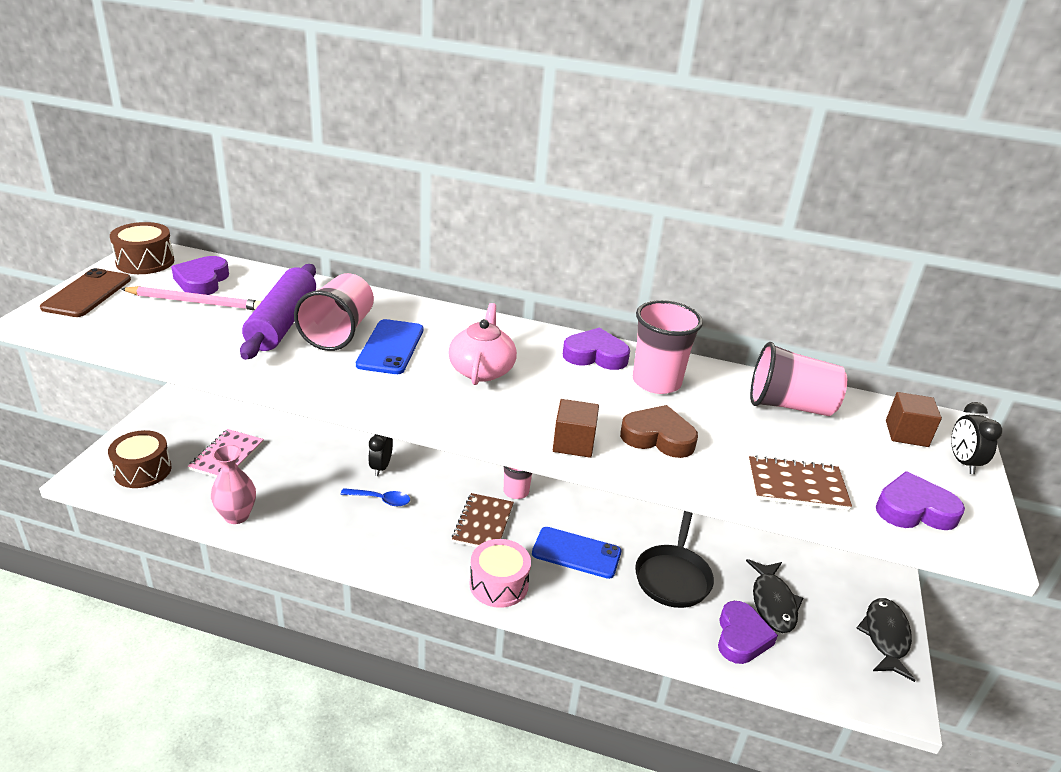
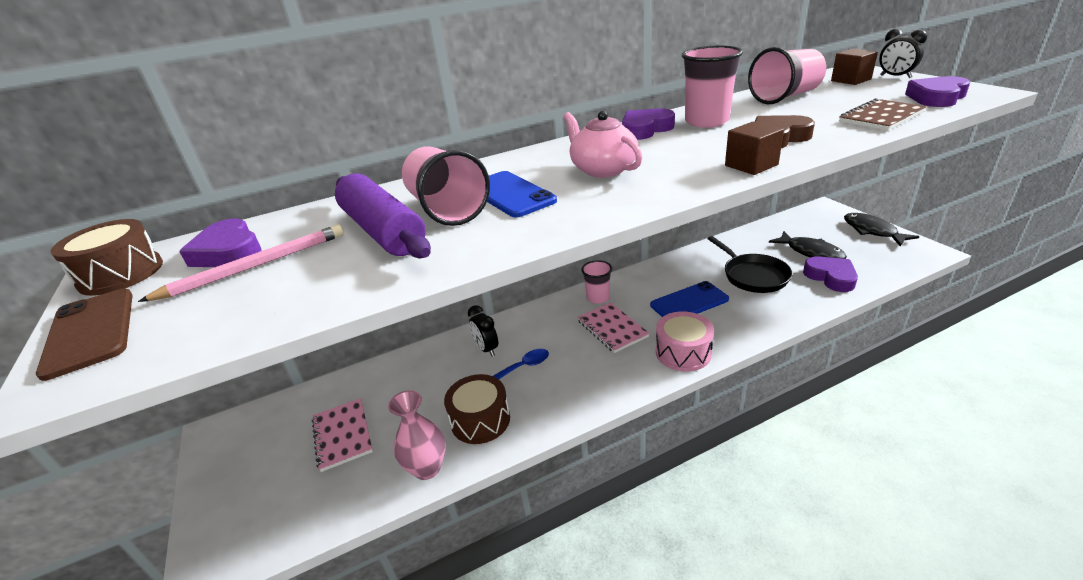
camera: 35 degrees left, 0 degrees up
brown drum [108,430,172,488] -> brown drum moved to [444,374,510,444]
brown notebook [452,493,514,547] -> pink notebook [577,302,650,353]

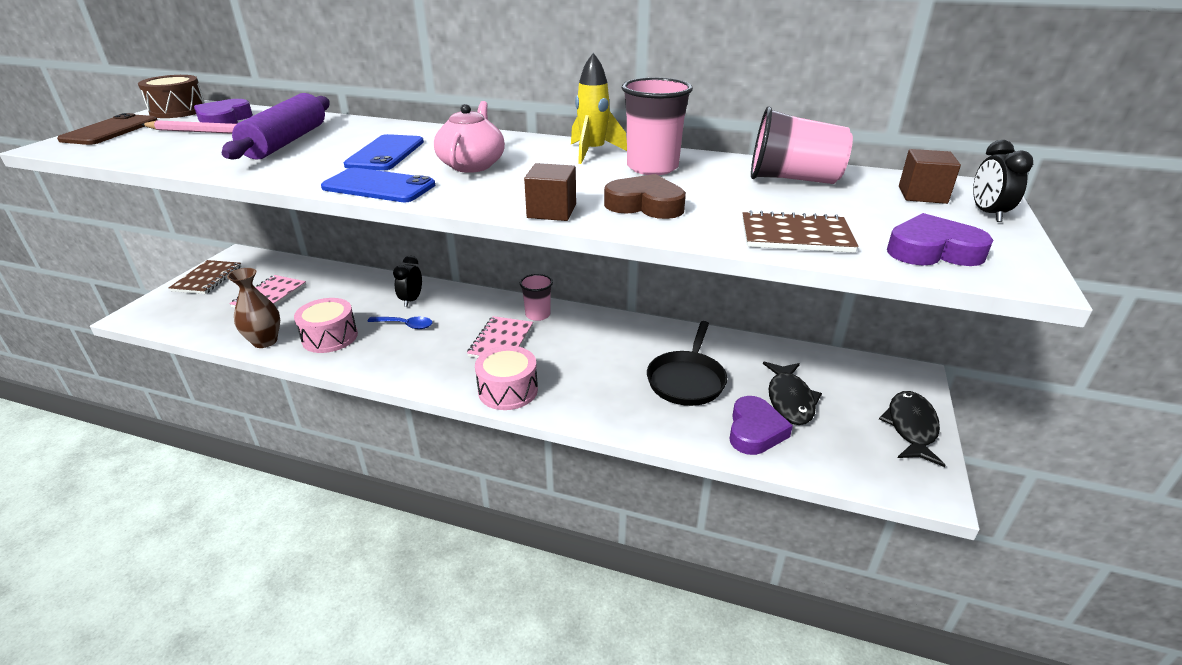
camera: 40 degrees right, 0 degrees up
pink vase [388,391,446,480] -> brown vase [227,268,280,348]
pink cup [402,146,490,226] -> none
brown drum [444,374,510,444] -> pink drum [294,298,358,353]
purple heart [622,109,675,140] -> yellow rocket [571,53,627,164]
blue phone [650,281,729,317] -> blue phone moved to [321,168,435,202]
none -> brown notebook [169,260,241,294]

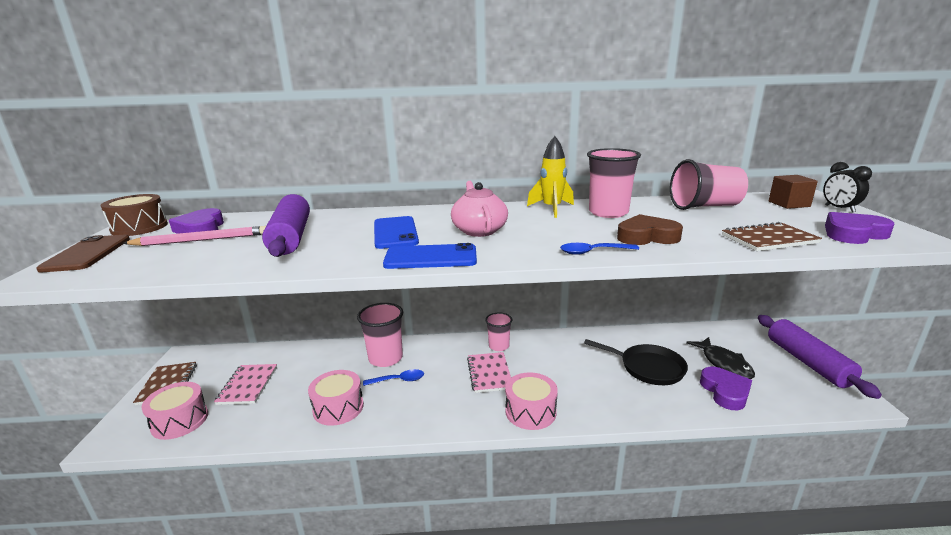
camera: 20 degrees left, 10 degrees down
brown vase [227,268,280,348] -> none
black clock [393,256,422,307] -> pink cup [357,303,403,367]
brown cube [524,163,576,221] -> blue spoon [560,243,639,255]
black pan [647,321,727,406] -> black pan turned 60 degrees counterclockwise [584,339,688,385]
black fish [879,391,945,467] -> purple rolling pin [758,315,882,399]
none -> pink drum [141,382,208,440]

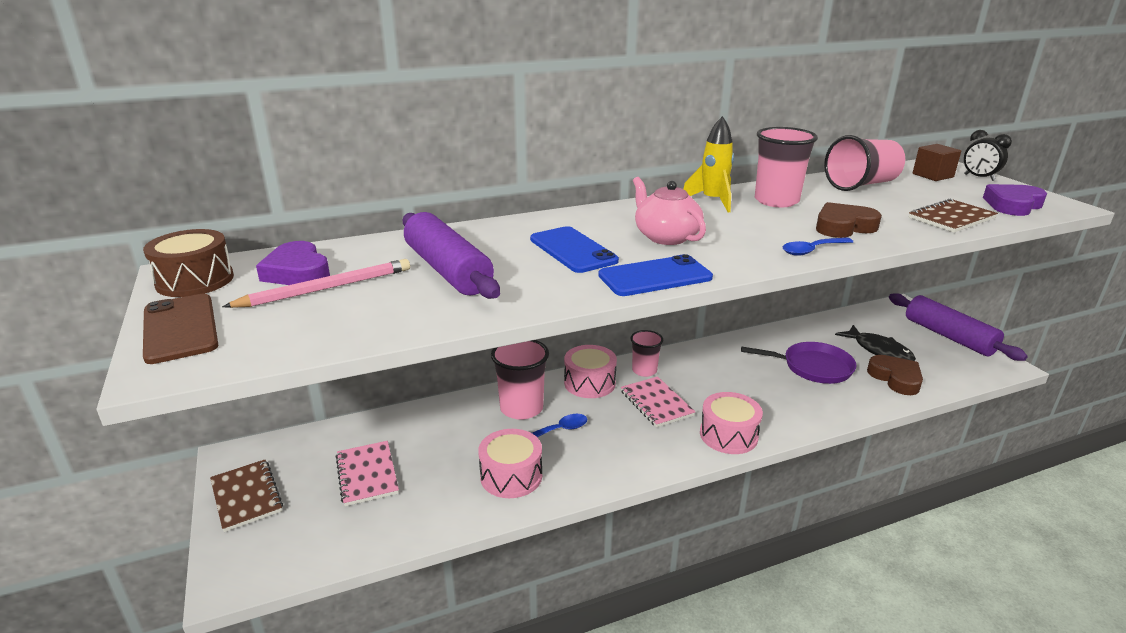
camera: 20 degrees left, 5 degrees up
pink drum [141,382,208,440] -> pink drum moved to [564,345,617,398]
black pan [584,339,688,385] -> purple pan [741,342,857,384]
purple heart [700,366,752,410] -> brown heart [867,355,923,395]

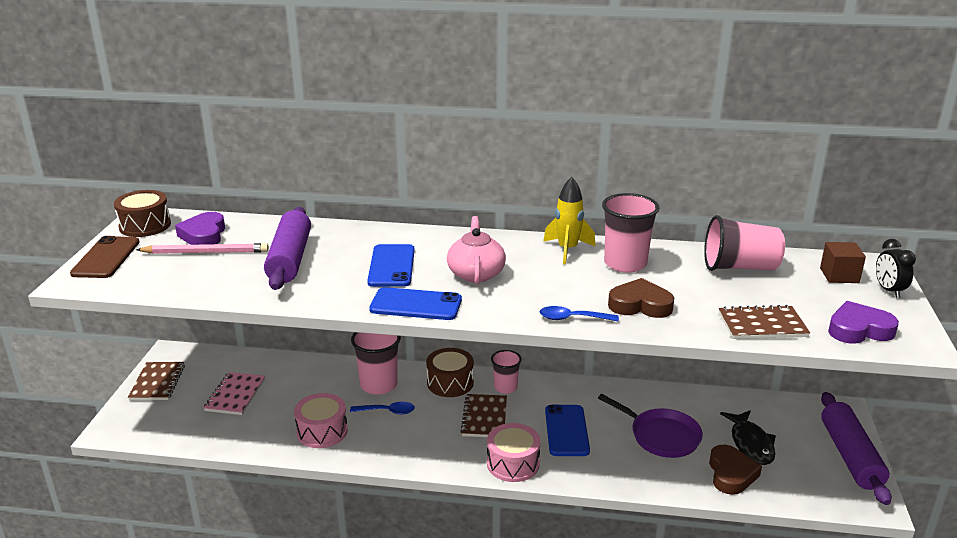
camera: 30 degrees right, 0 degrees up
pink drum [564,345,617,398] -> brown drum [426,348,474,397]
pink notebook [621,376,695,428] -> brown notebook [460,394,507,437]
none -> blue phone [545,405,590,456]

